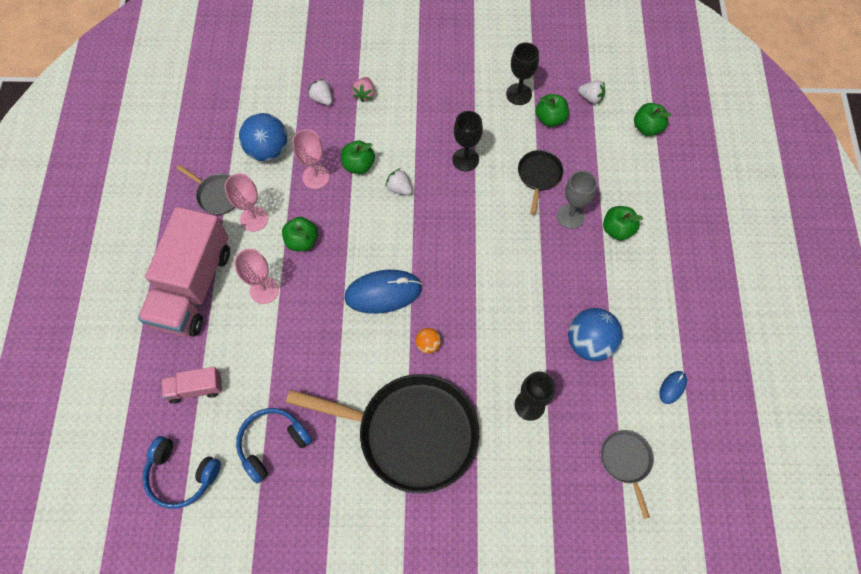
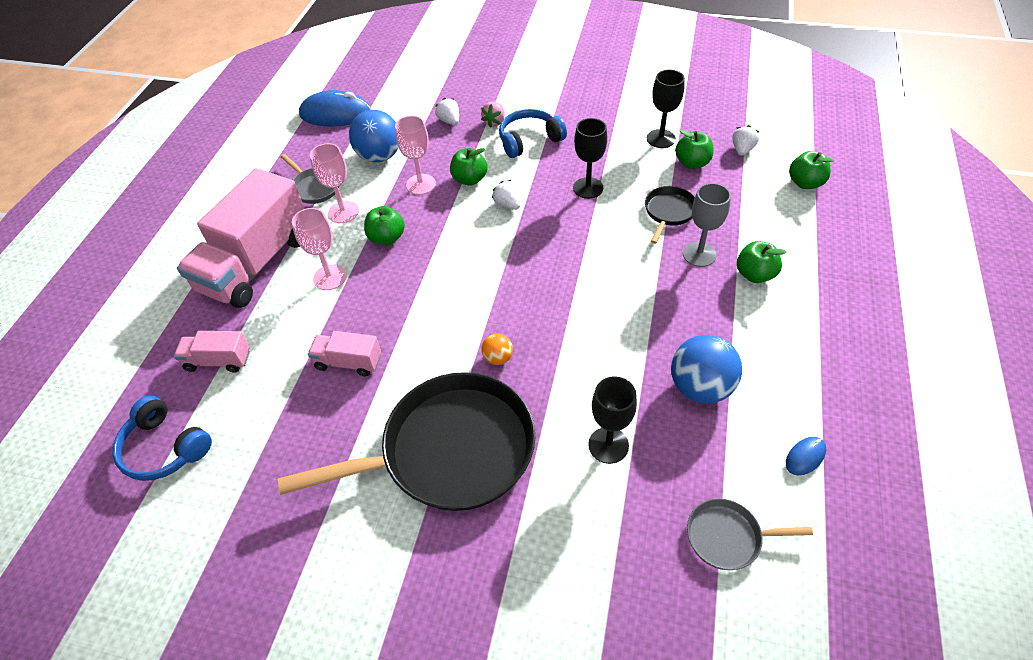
camera: 15 degrees right, 15 degrees down
blue headphones [236,408,312,483] -> blue headphones moved to [499,109,567,158]
black pan [286,374,479,493] -> black pan turned 45 degrees counterclockwise [278,372,536,511]
blue mouse [344,270,422,314] -> blue mouse moved to [299,90,371,126]
white strawberry [578,80,605,104] -> white strawberry turned 105 degrees counterclockwise [733,125,759,156]
grey pan [601,430,654,519] -> grey pan turned 90 degrees counterclockwise [687,498,813,570]
none -> pink truck [308,331,381,376]

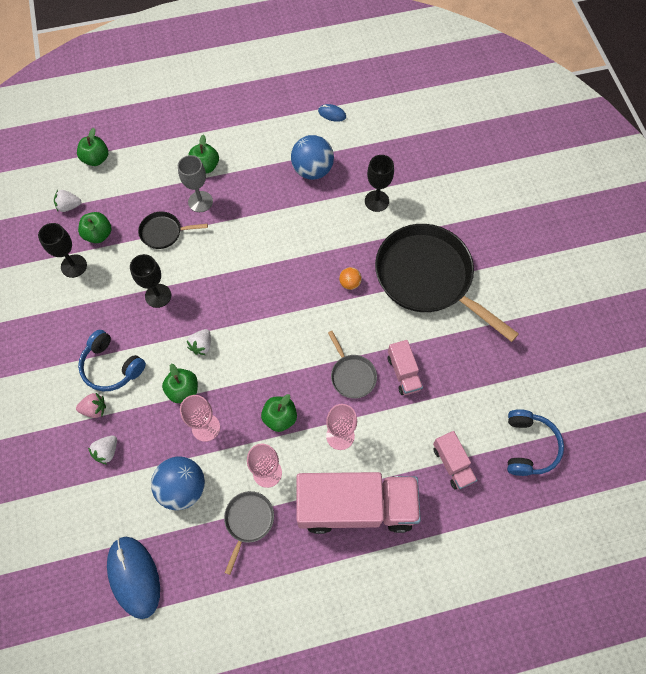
camera: 120 degrees left, 15 degrees up
grey pan [687,498,813,570] -> grey pan moved to [328,331,377,398]

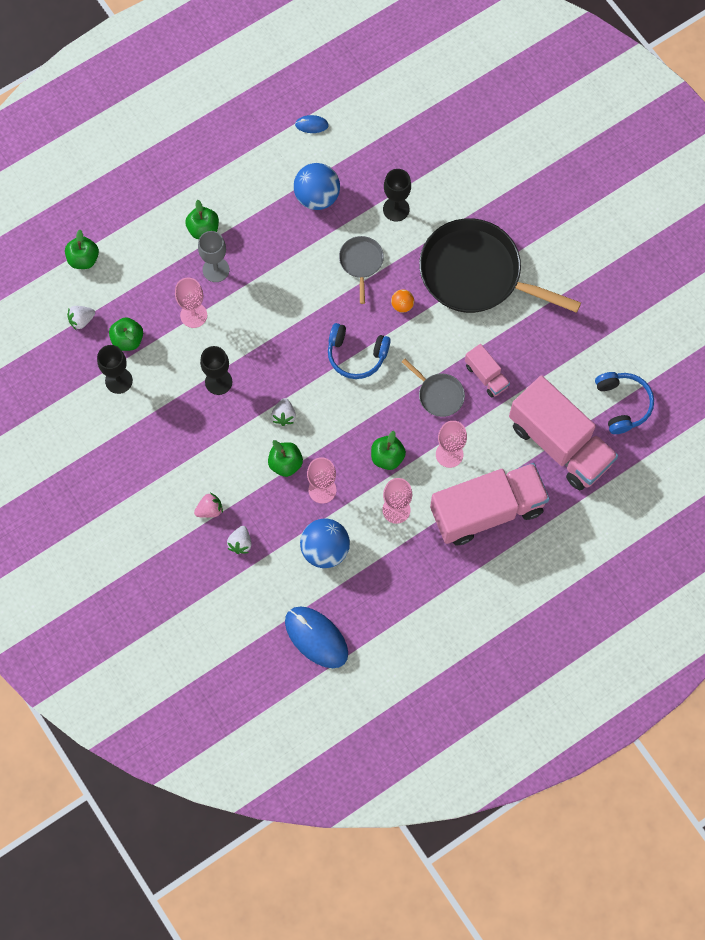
camera: 20 degrees left, 5 degrees up
blue headphones [78,330,146,391] -> blue headphones moved to [328,323,391,379]
black pan [138,211,208,249] -> pink goblet [175,278,207,328]
grey pan [224,491,274,575] -> grey pan moved to [339,236,384,304]
pink truck [433,431,477,490] -> pink truck [509,375,618,490], size x2.18

